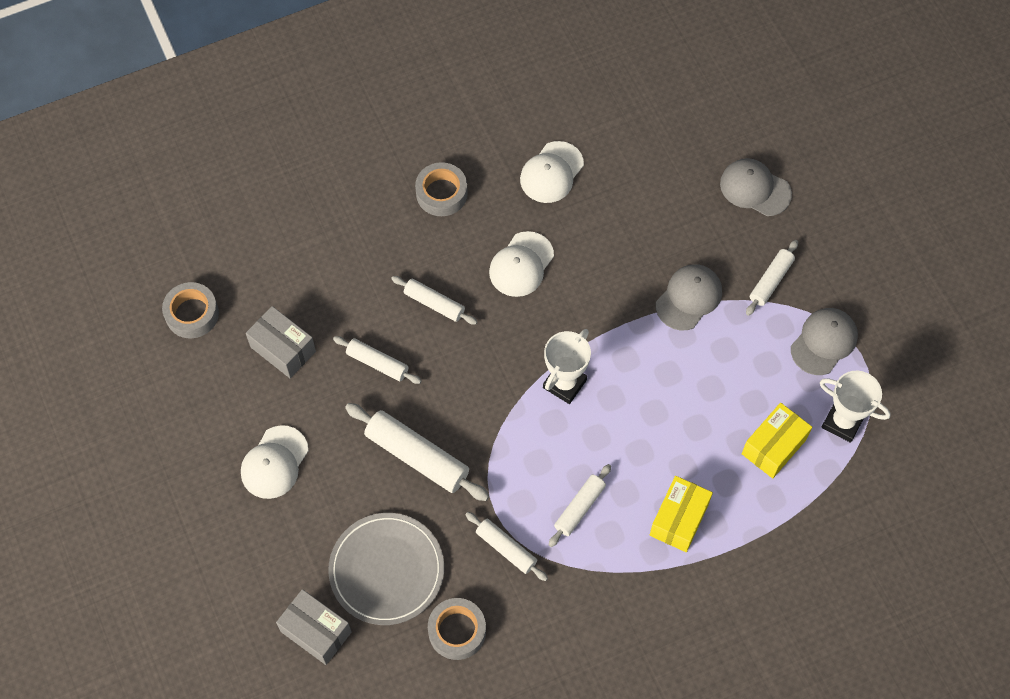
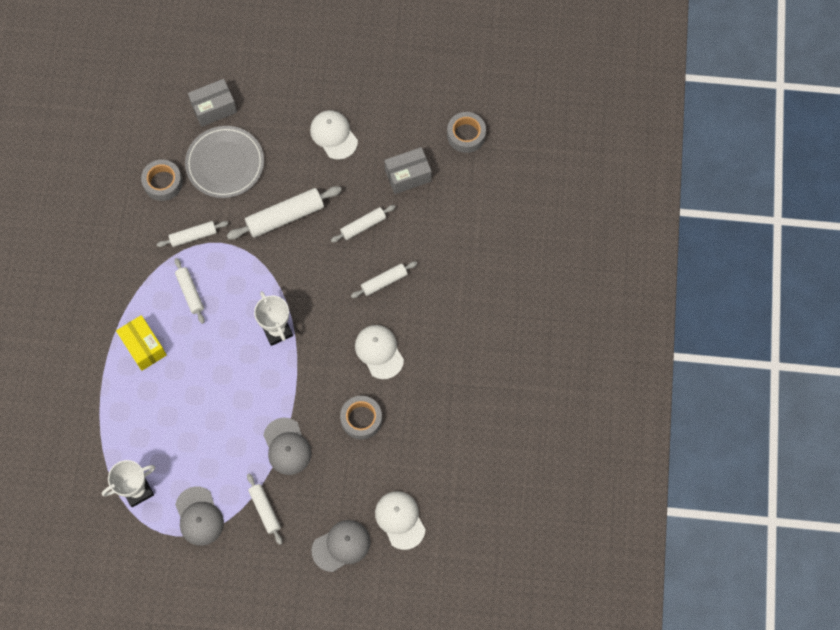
camera: 120 degrees right, 5 degrees up
grey tape [415,162,468,216] -> grey tape moved to [340,396,382,439]
white cap [520,141,584,203] -> white cap moved to [375,491,426,550]
yellow box [742,403,812,478] -> none

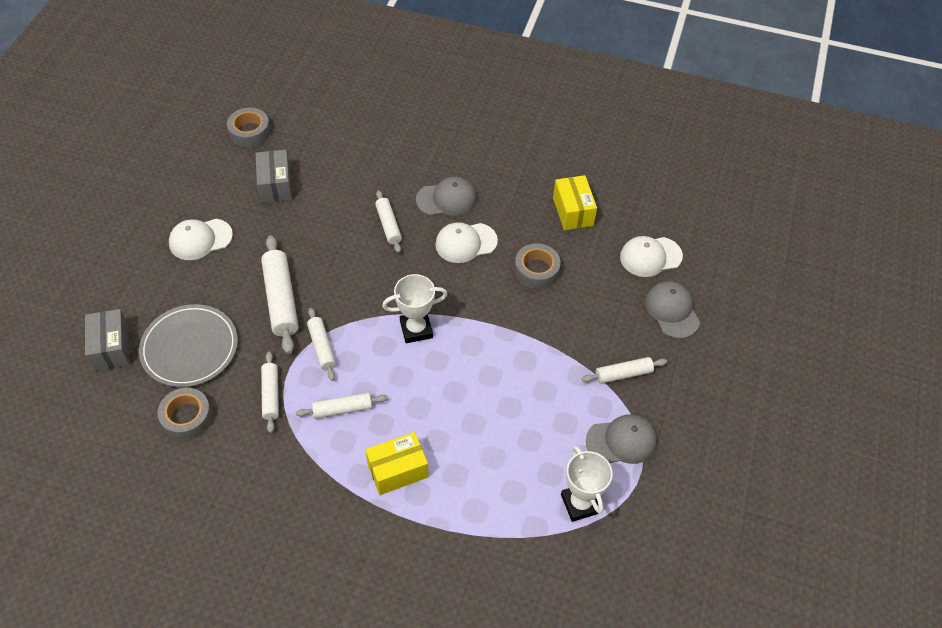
camera: 80 degrees left, 15 degrees down
grey cap [263,418,311,475] -> grey cap moved to [416,177,477,216]
white rolling pin [331,205,395,243] -> white rolling pin moved to [307,308,336,381]
none -> yellow box [553,175,597,230]

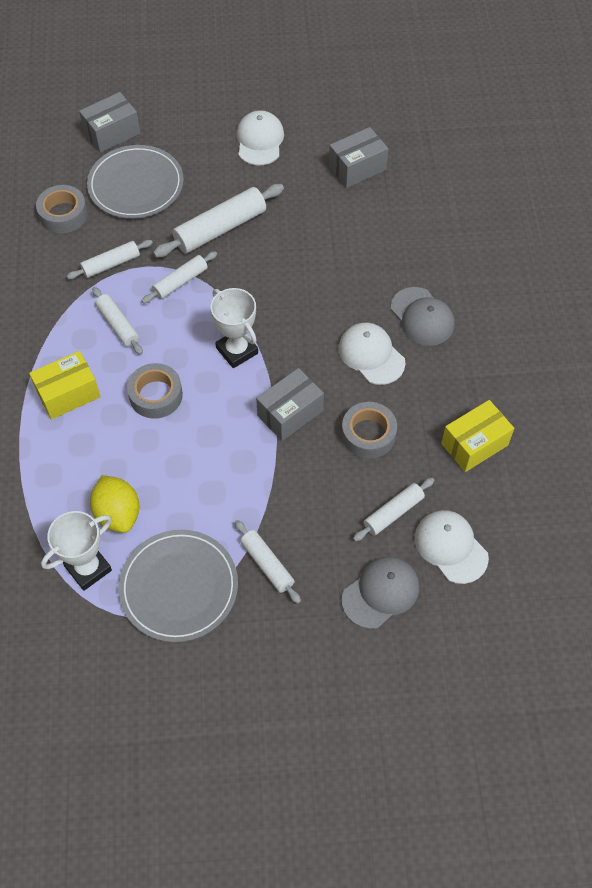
camera: 70 degrees right, 5 degrees up
white cap [169,219,233,260] -> white cap turned 45 degrees clockwise [236,110,284,166]
grey tape [227,108,271,147] -> grey tape moved to [127,363,183,419]
yellow box [365,432,428,495] -> yellow box turned 75 degrees counterclockwise [29,351,101,420]
white rolling pin [375,190,402,253] -> white rolling pin moved to [353,478,434,541]
grey cap [586,414,657,464] -> grey plate [118,530,238,642]
none -> yellow lemon [90,475,139,533]
none -> grey box [256,368,324,441]

